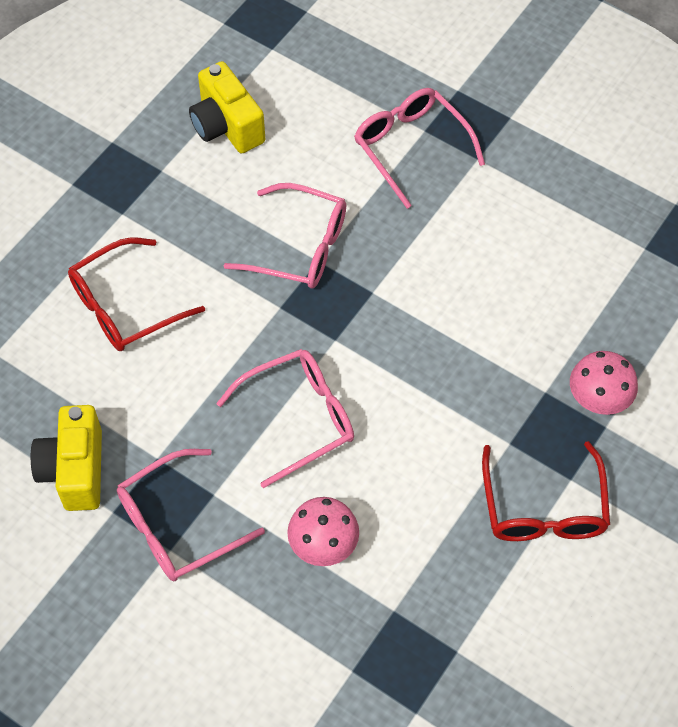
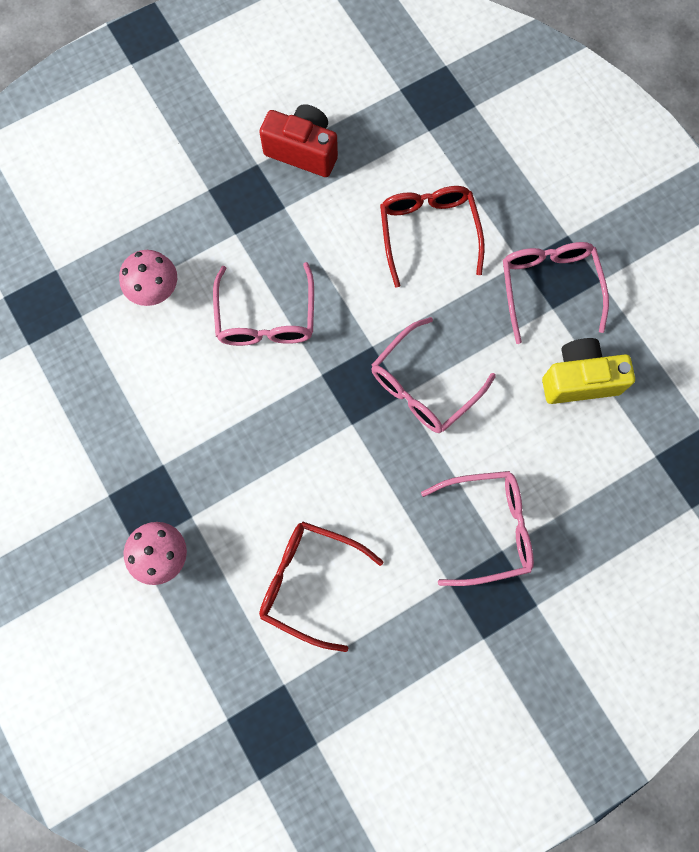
camera: 115 degrees right, 15 degrees up
yellow camera [31,405,102,511] -> red camera [259,104,338,177]
pink glasses [117,449,265,581] -> pink glasses moved to [503,242,609,344]
red glasses [482,441,610,541] -> red glasses moved to [259,521,384,652]

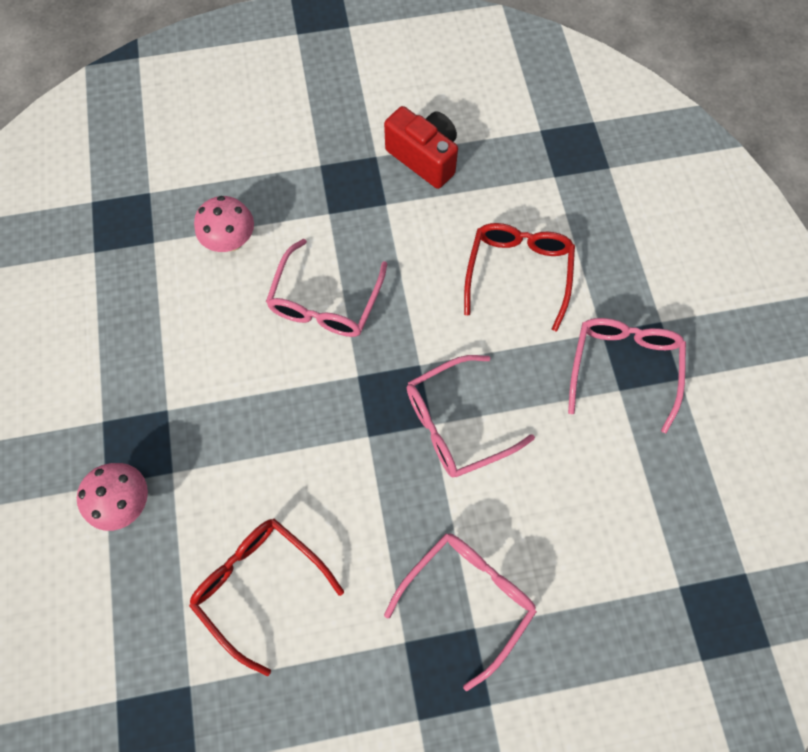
camera: 20 degrees right, 5 degrees down
pink glasses [421,471,534,586] -> pink glasses turned 60 degrees counterclockwise [384,533,537,691]
yellow camera [542,338,635,404] -> none

